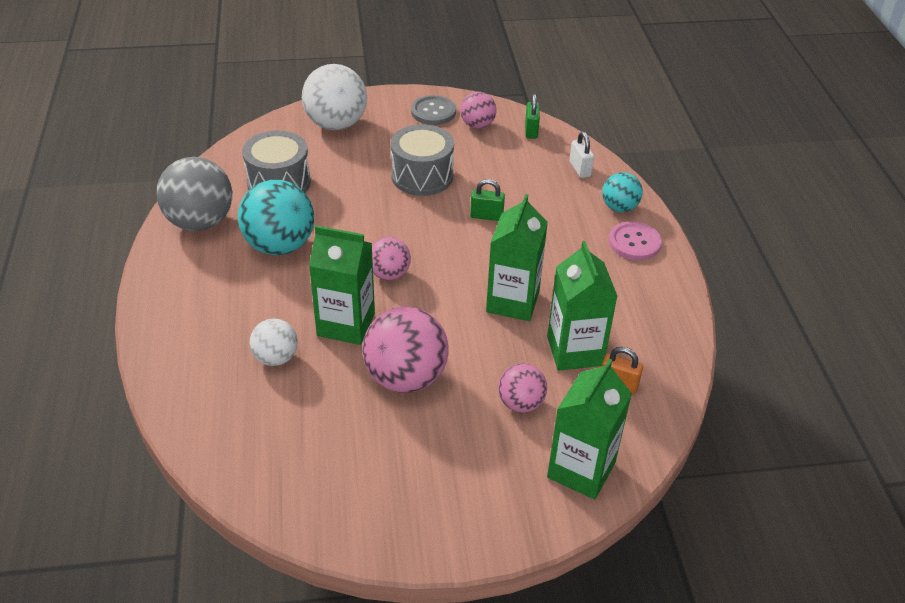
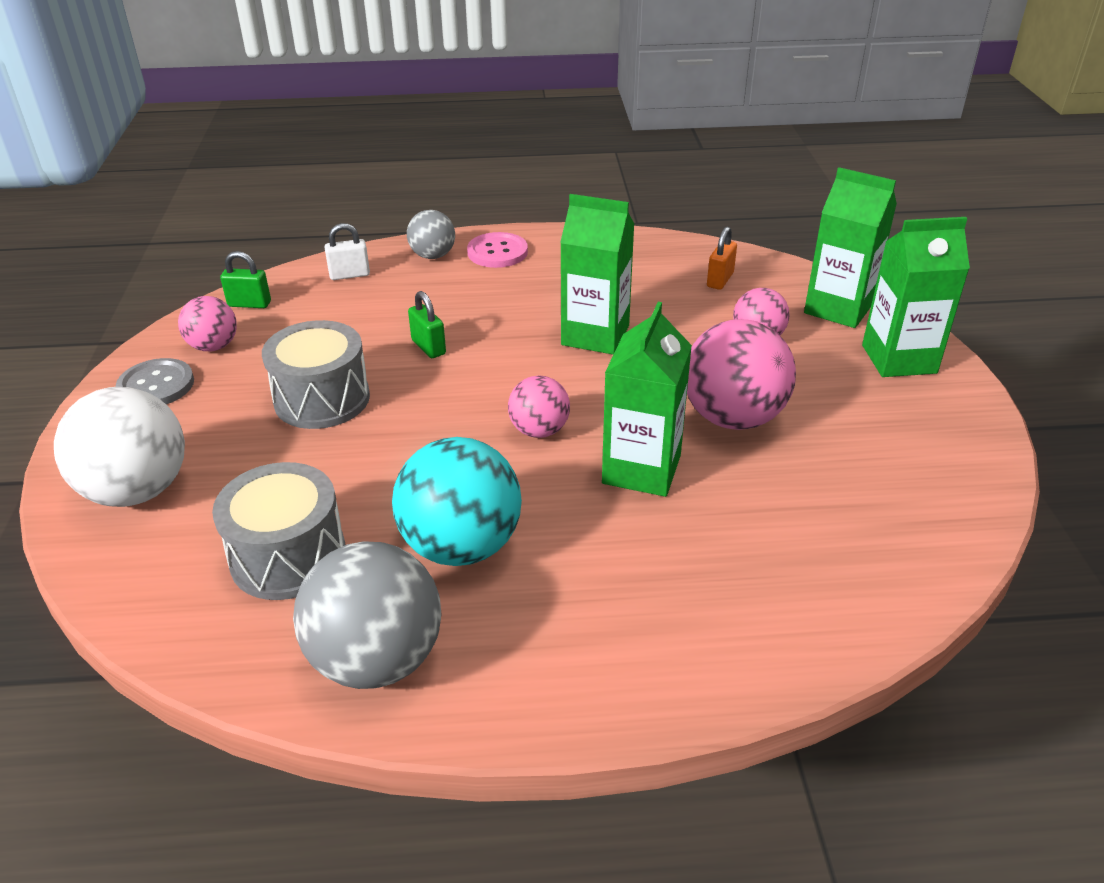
camera: 85 degrees left, 5 degrees down
white ball [250,319,298,366] -> none
green padlock [470,179,505,221] -> green padlock turned 45 degrees counterclockwise [408,291,446,358]
green carton [547,241,618,371] -> green carton moved to [862,217,970,377]
turquoise ball [602,172,643,212] -> grey ball [407,210,455,259]

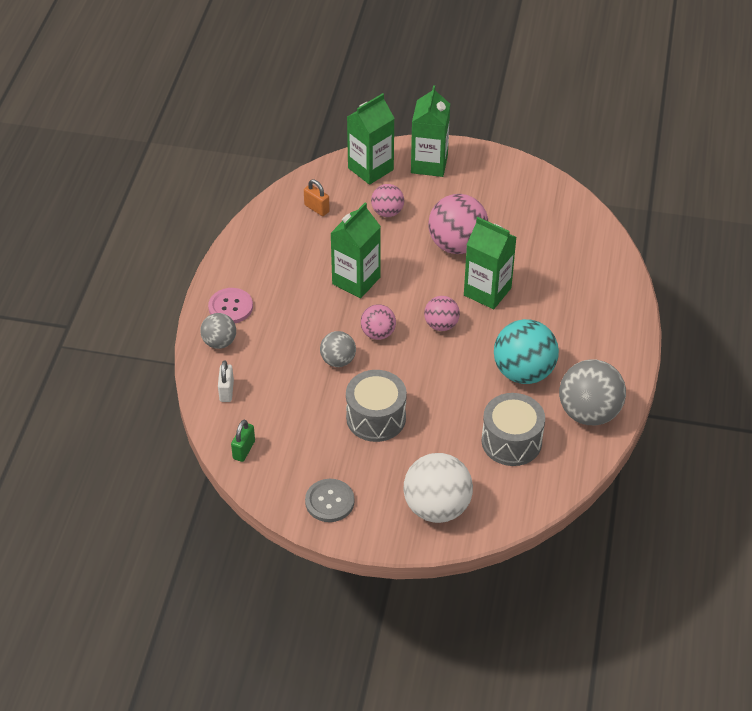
camera: 75 degrees left, 10 degrees up
pink ball [178,296,237,352] -> pink ball moved to [361,304,396,340]
green padlock [408,291,446,358] -> grey ball [320,331,356,367]

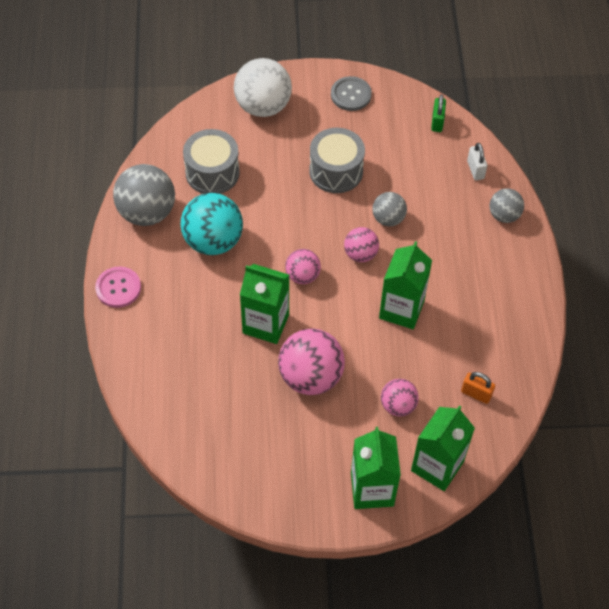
camera: 165 degrees right, 10 degrees up
pink button [208,288,253,323] -> pink button moved to [95,267,141,308]

